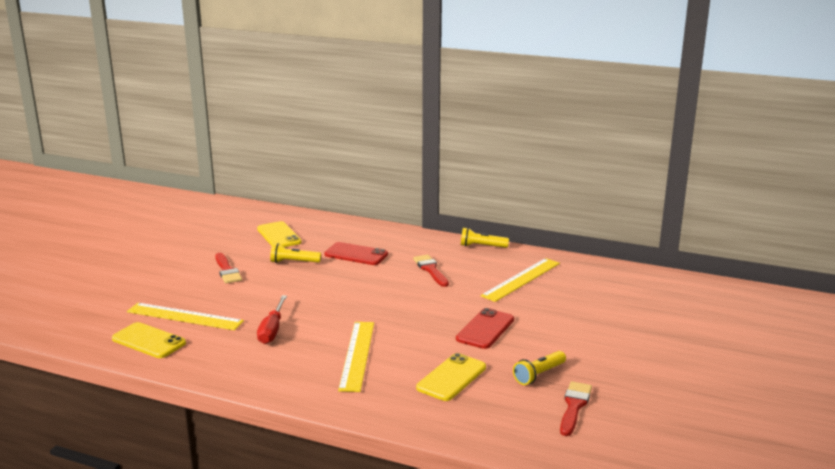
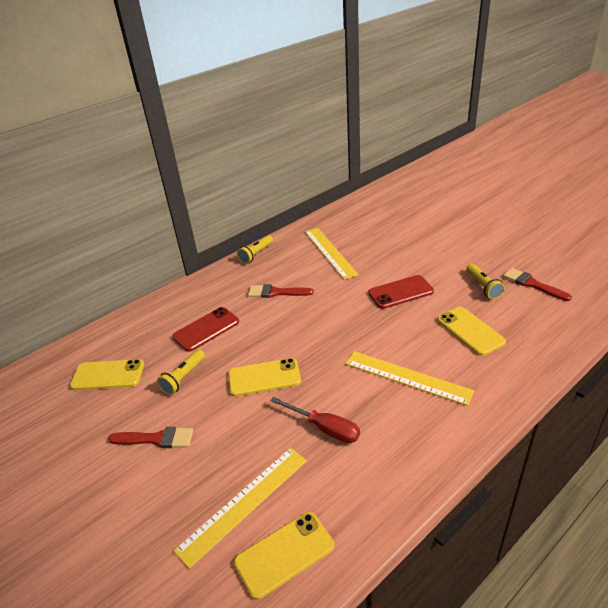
camera: 60 degrees left, 15 degrees up
red phone [456,308,514,349] -> red phone turned 75 degrees counterclockwise [368,275,434,309]
none -> yellow phone [228,358,301,397]

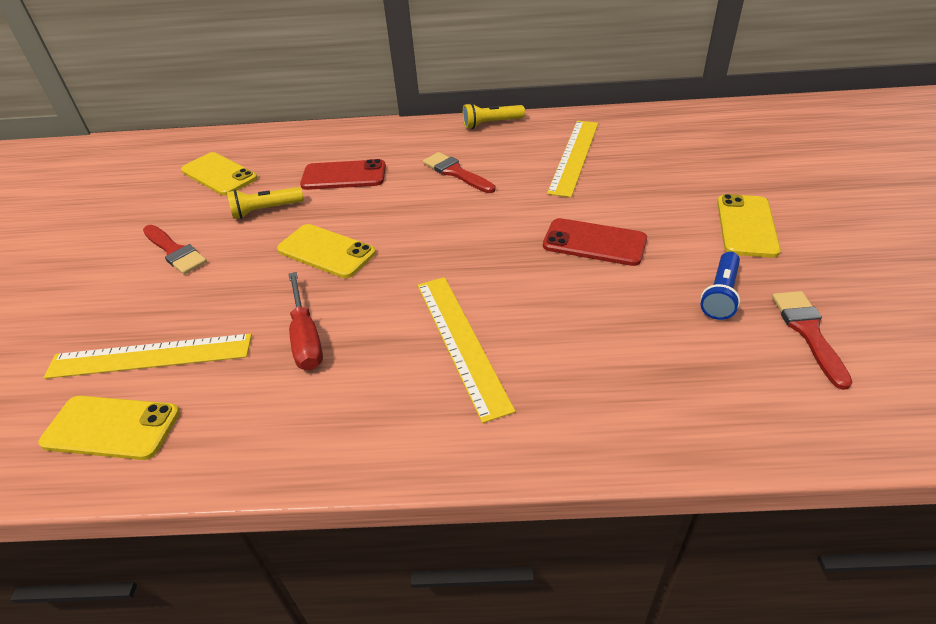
camera: 40 degrees right, 5 degrees up
yellow phone [437,307,506,356] -> yellow phone moved to [717,194,781,258]
yellow flashlight [466,264,505,299] -> blue flashlight [700,252,740,320]

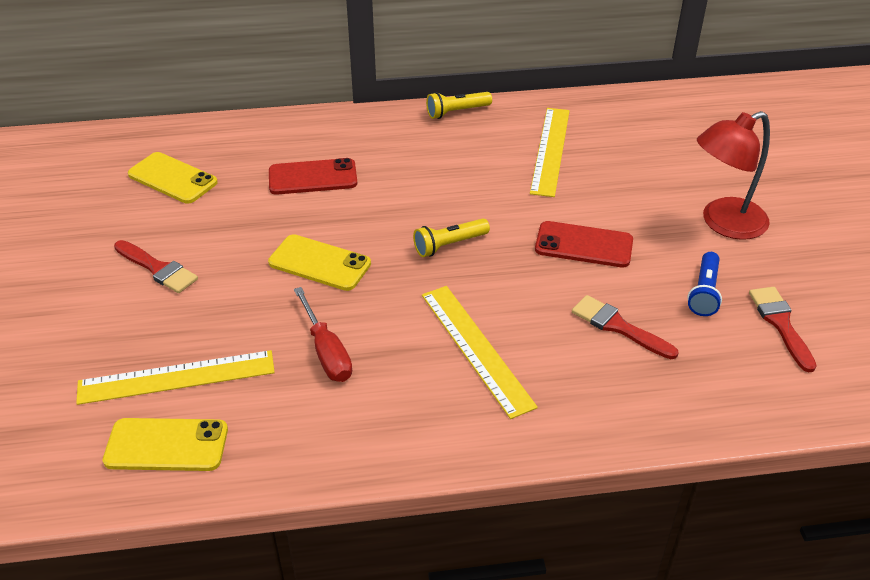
camera: 10 degrees left, 0 degrees up
yellow flashlight [227,187,304,219] -> yellow flashlight moved to [413,218,490,257]
red brush [423,152,495,193] -> red brush moved to [572,295,679,359]
yellow phone [717,194,781,258] -> red lamp [697,111,770,240]

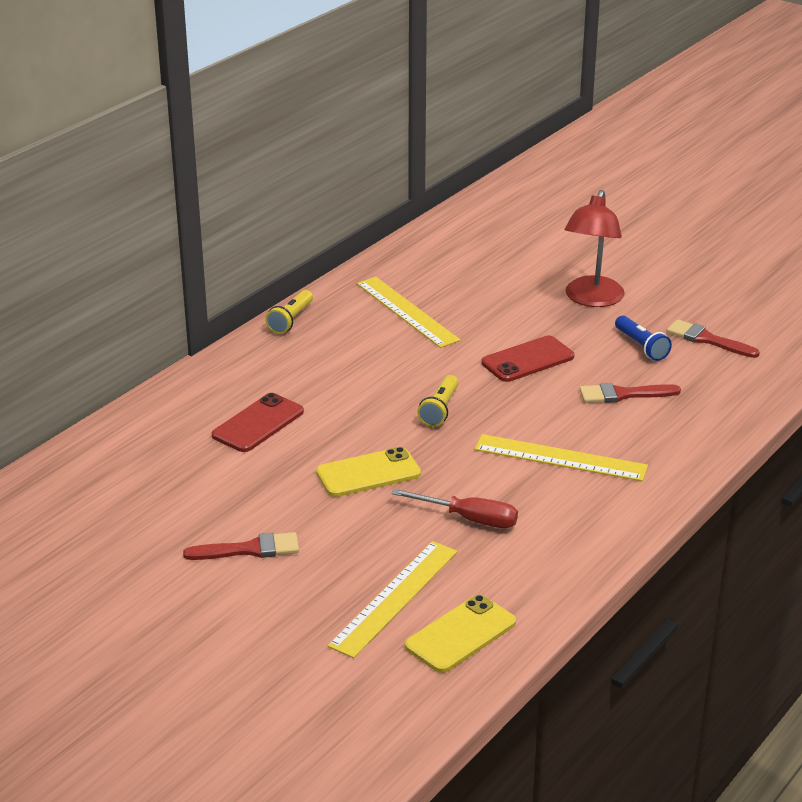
camera: 45 degrees left, 10 degrees down
yellow phone [128,152,218,204] -> none

